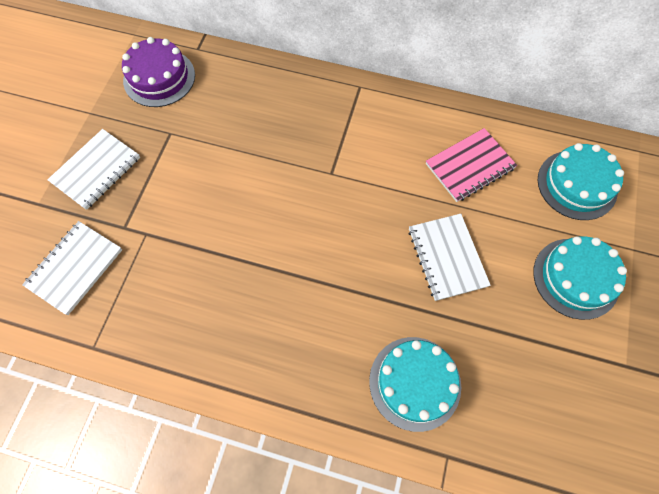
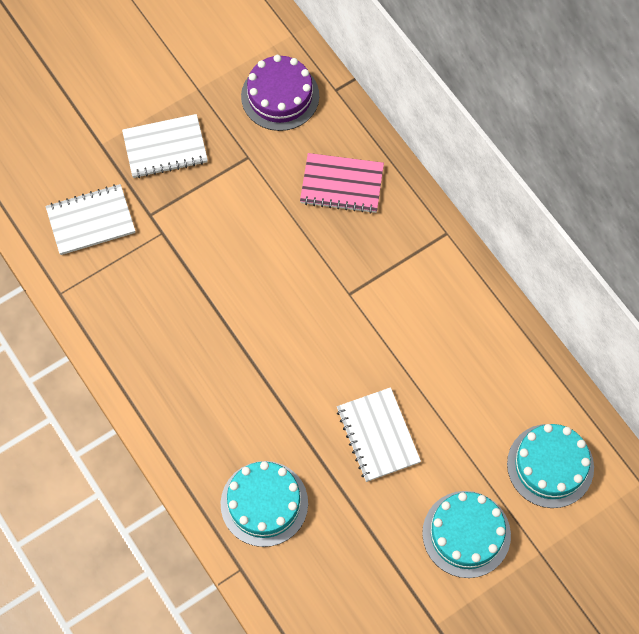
camera: 40 degrees right, 0 degrees up
white notebook [409,214,491,301] -> white notebook turned 45 degrees counterclockwise [337,387,421,482]
pink notebook [426,128,517,202] -> pink notebook moved to [300,153,384,214]

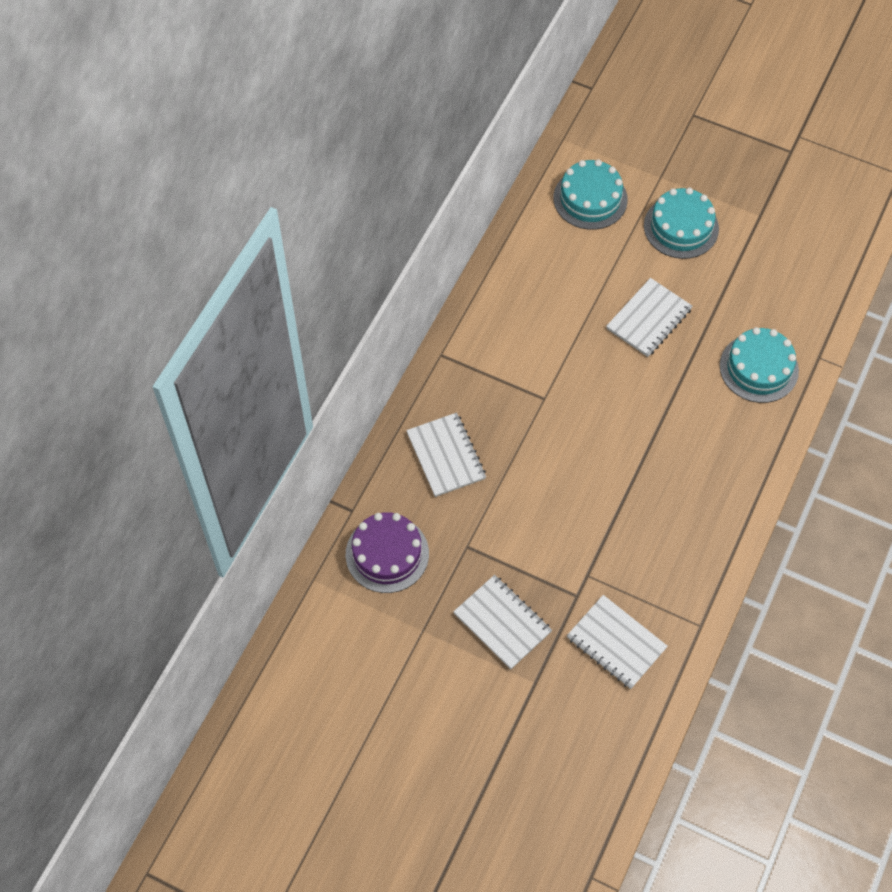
camera: 120 degrees left, 5 degrees down
pink notebook [300,153,384,214] -> white notebook [406,412,486,497]

